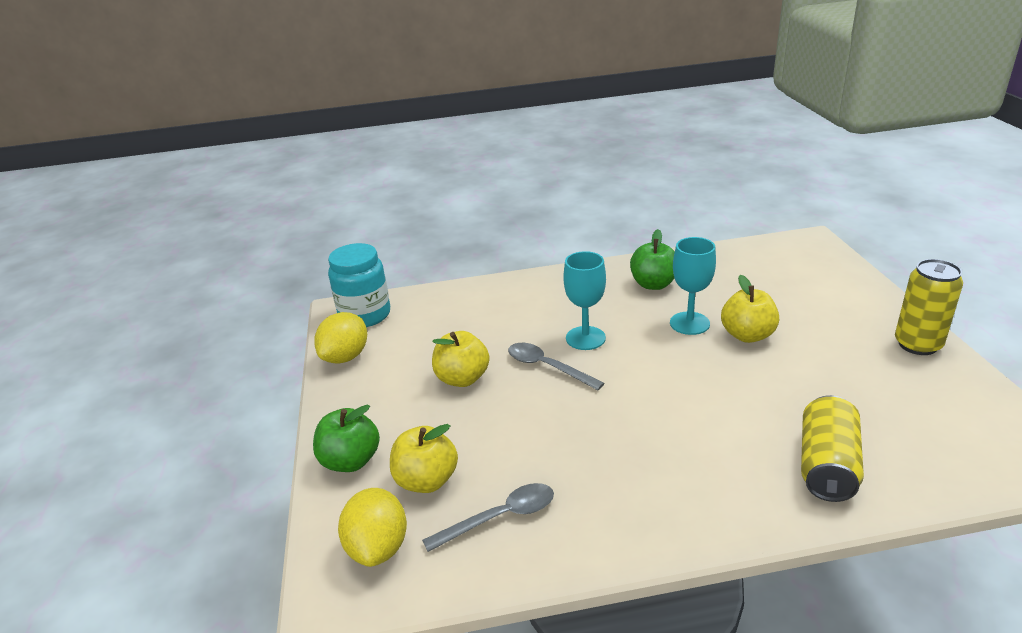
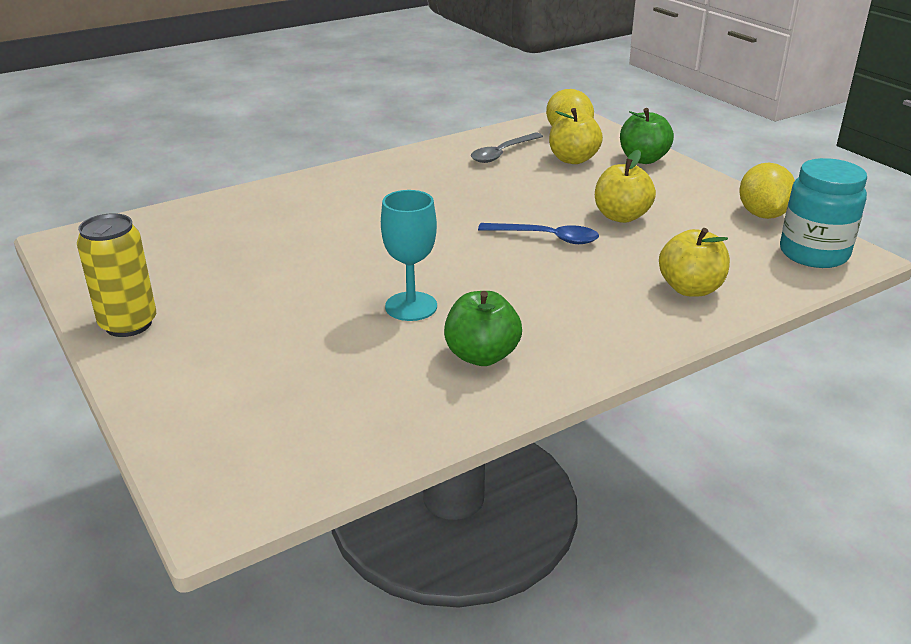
camera: 155 degrees right, 0 degrees up
grey spoon [508,343,605,390] -> blue spoon [478,223,599,244]
turquoise goblet [563,251,606,350] -> none
yellow apple [721,275,779,343] -> yellow apple moved to [659,228,730,297]
yellow can [801,395,864,502] -> none

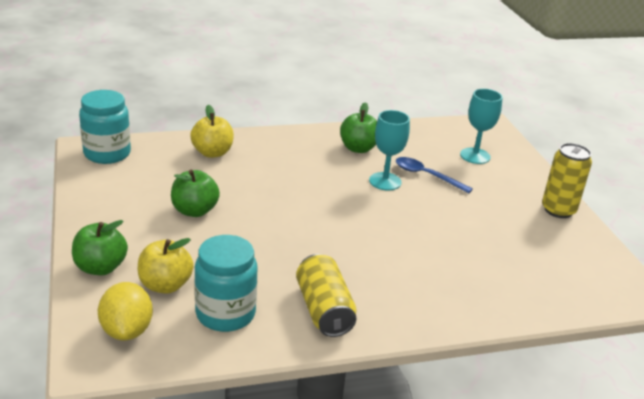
camera: 165 degrees left, 0 degrees up
grey spoon [471,133,543,163] -> turquoise jar [194,235,257,332]
blue spoon [478,223,599,244] -> blue spoon moved to [396,157,473,193]
yellow apple [595,150,656,223] -> green apple [171,170,220,217]
yellow lemon [739,163,795,219] -> none
none -> yellow can [296,254,356,337]
none -> turquoise goblet [460,89,503,164]

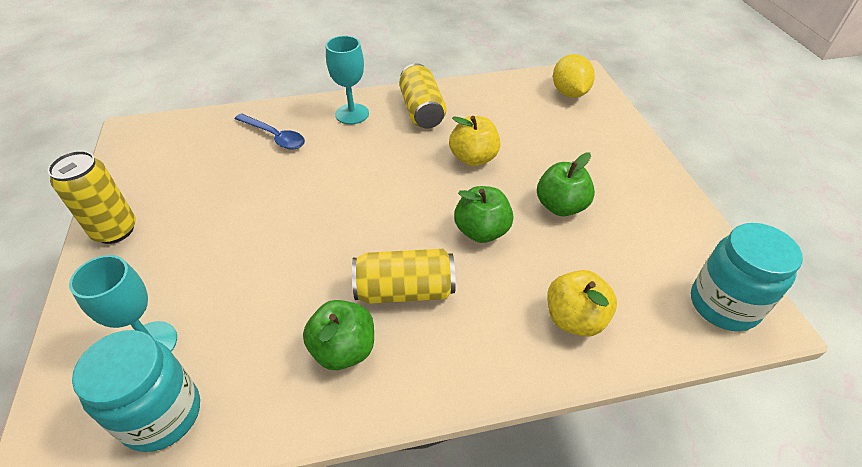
camera: 175 degrees left, 15 degrees up
green apple [72,220,128,275] -> green apple moved to [454,186,513,243]
yellow apple [138,238,194,294] -> yellow apple moved to [449,116,500,166]
turquoise jar [194,235,257,332] -> turquoise jar moved to [72,330,200,452]
turquoise goblet [369,110,410,191] -> turquoise goblet moved to [326,36,369,124]
blue spoon [396,157,473,193] -> blue spoon moved to [235,113,305,149]
none -> yellow can [352,249,456,304]

